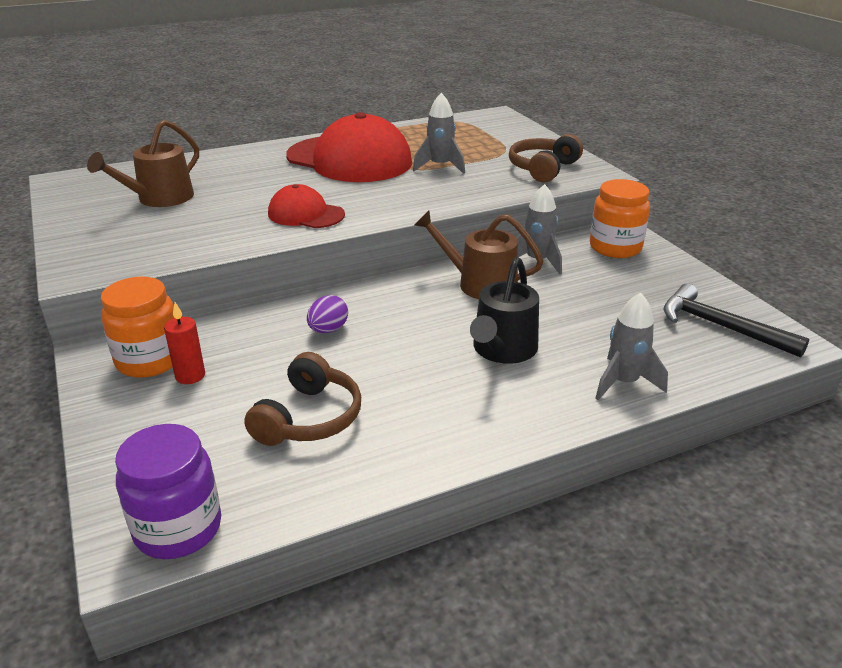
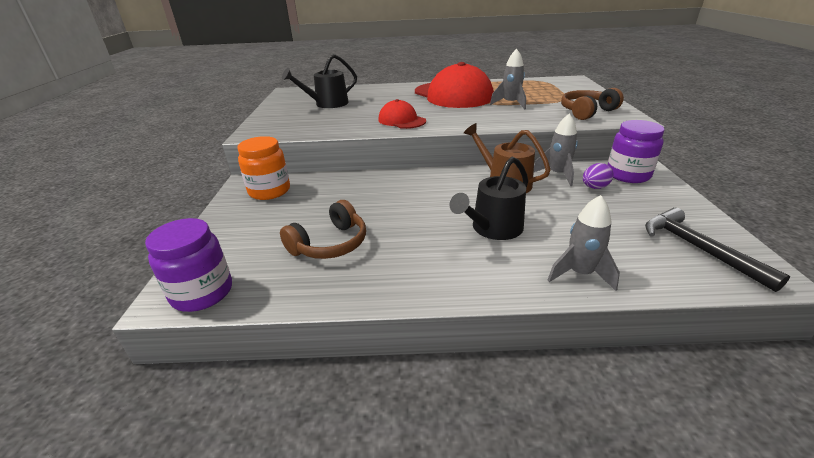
camera: 25 degrees right, 0 degrees up
brown watering can [87,120,199,207] -> black watering can [282,54,357,108]
red candle [164,302,205,384] -> none
purple egg [307,295,348,333] -> purple egg moved to [583,163,613,189]
orange jar [590,179,650,258] -> purple jar [608,120,664,183]

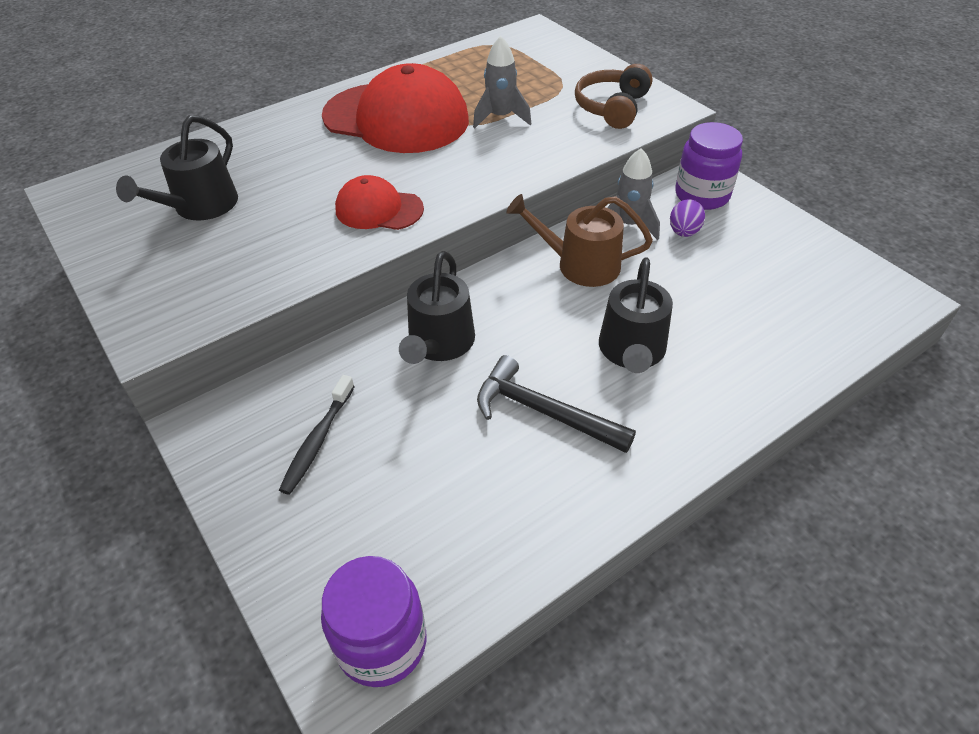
camera: 35 degrees left, 15 degrees up
orange jar [237,136,290,200] -> none
brown headphones [280,200,366,259] -> none
grey rocket [548,195,620,291] -> none
black hammer [645,208,790,292] -> black hammer moved to [477,355,636,453]
none -> black toothbrush [279,375,355,495]
none -> black watering can [399,251,475,364]

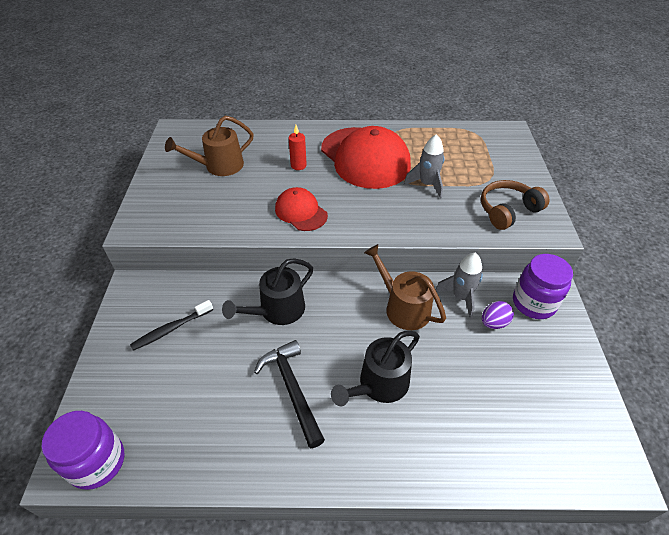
camera: 35 degrees right, 0 degrees up
black watering can [116,115,238,221] -> brown watering can [165,116,254,176]
none -> red candle [288,125,307,170]

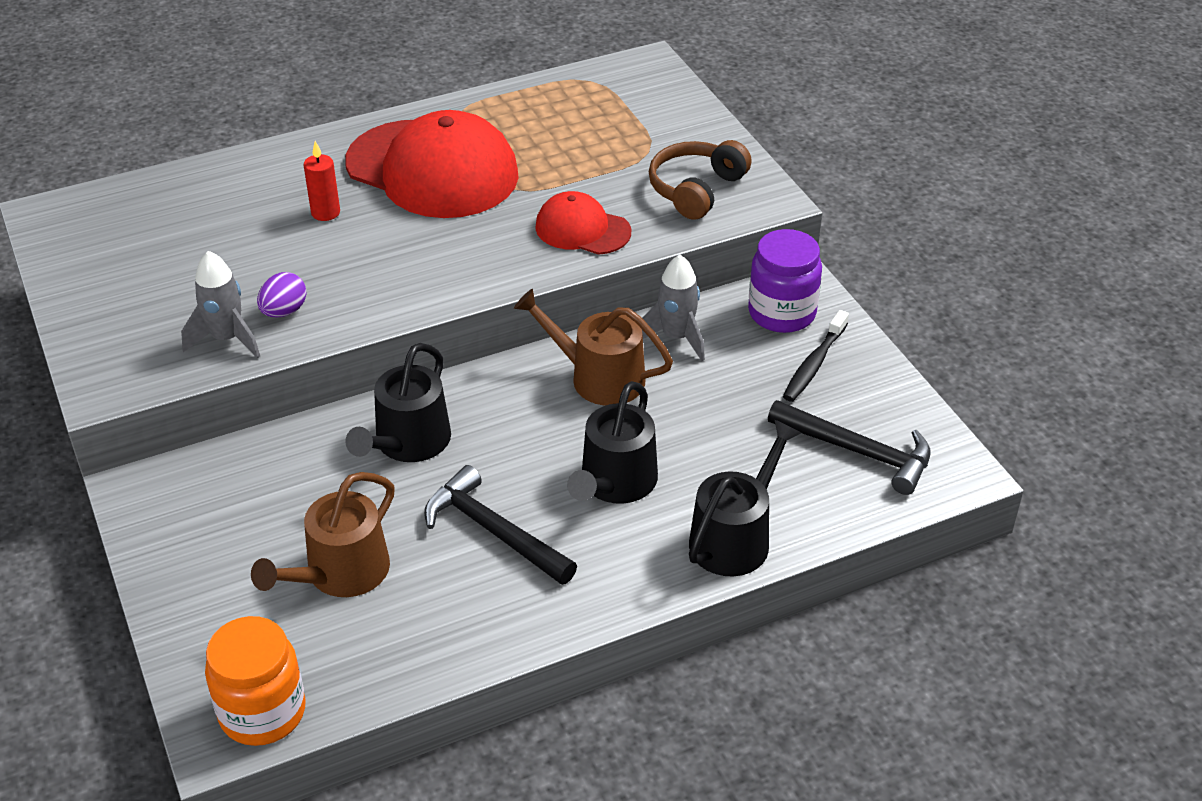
camera: 25 degrees left, 5 degrees down
purple jar [42,411,125,490] -> orange jar [205,616,306,746]
black toothbrush [130,300,213,351] -> black toothbrush moved to [783,310,849,402]
brown watering can [165,116,254,176] -> brown watering can moved to [251,472,395,597]
red cap [275,187,328,231] -> red cap moved to [535,191,631,255]
grey rocket [404,134,444,199] -> grey rocket moved to [181,251,260,358]
purple egg [482,301,514,329] -> purple egg moved to [257,272,307,317]
none -> black watering can [689,420,801,576]
none -> black hammer [768,400,931,495]

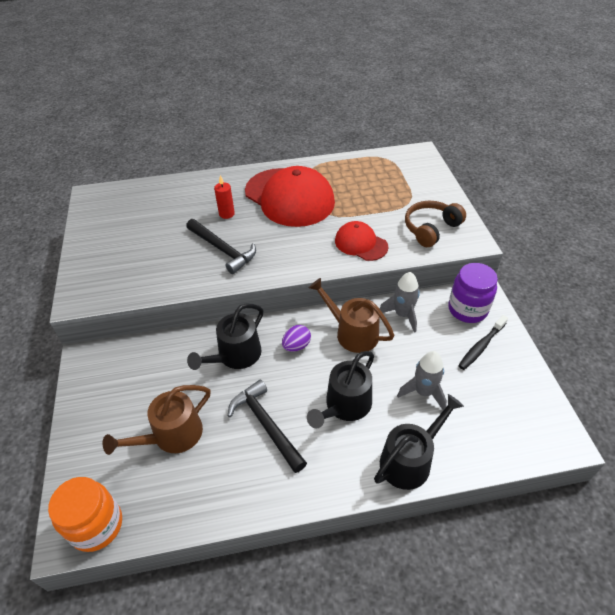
camera: 15 degrees right, 5 degrees up
grey rocket [181,251,260,358] -> grey rocket moved to [397,351,447,410]
purple egg [257,272,307,317] -> purple egg moved to [282,325,311,351]
black hammer [768,400,931,495] -> black hammer moved to [186,219,256,274]

